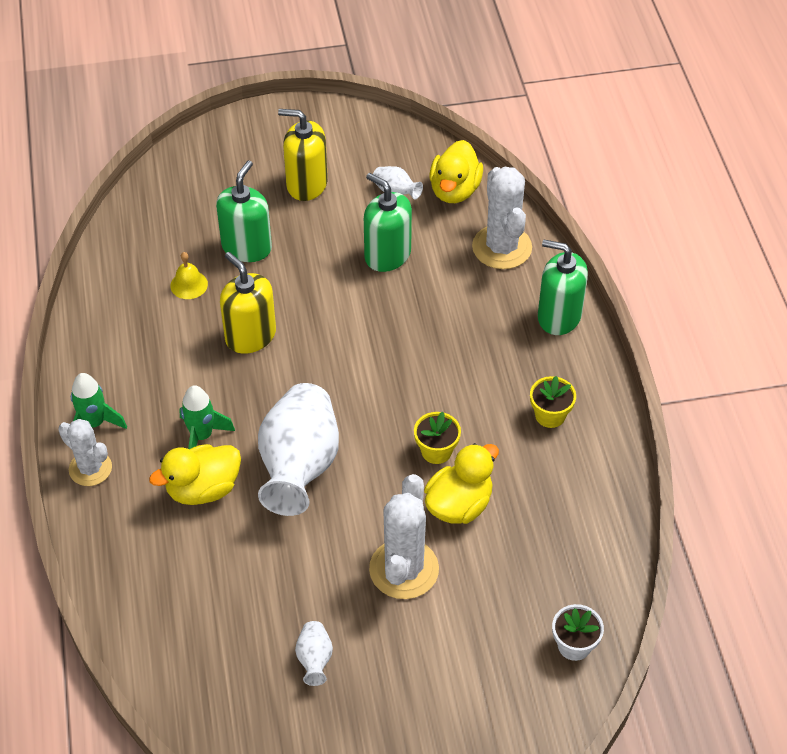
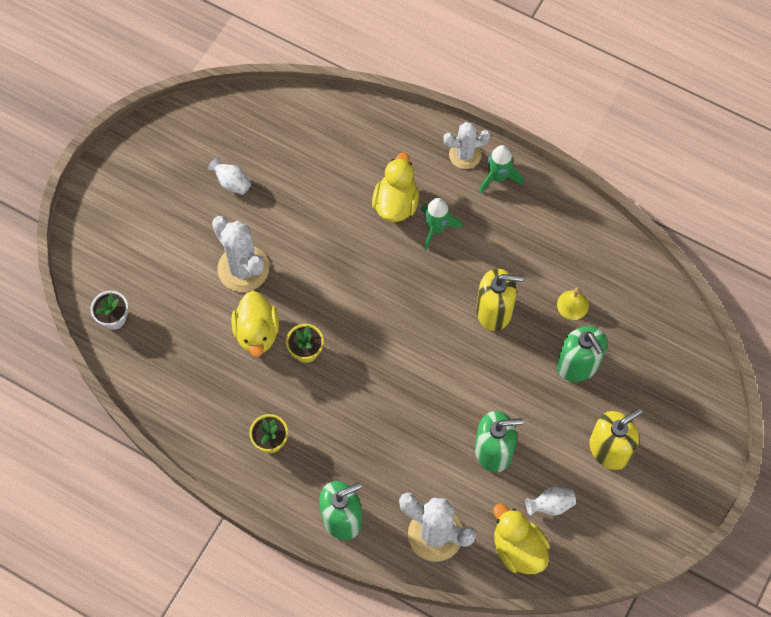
camera: 130 degrees right, 15 degrees up
white vase [258,383,339,516] -> none

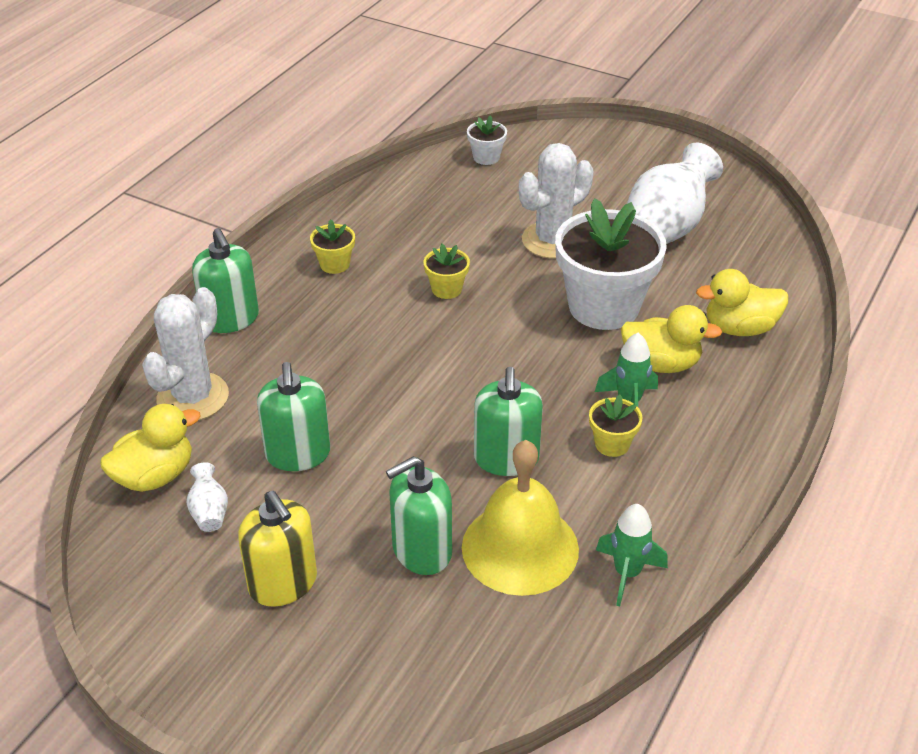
camera: 90 degrees right, 25 degrees down
white vase [207,157,251,195] -> white vase [627,143,723,244], size x2.35
yellow duck [231,291,279,357] -> yellow duck moved to [696,269,788,336]
white cactus [443,122,491,169] -> none
yellow soap dispenser [476,269,523,331] -> green soap dispenser [474,367,543,476]
green rocket [479,145,523,194] -> green rocket moved to [596,504,668,606]
yellow bell [557,288,589,320] -> yellow bell [462,440,579,596], size x2.37
none -> white flower pot [555,198,667,330]
none -> yellow flower pot [589,394,642,457]

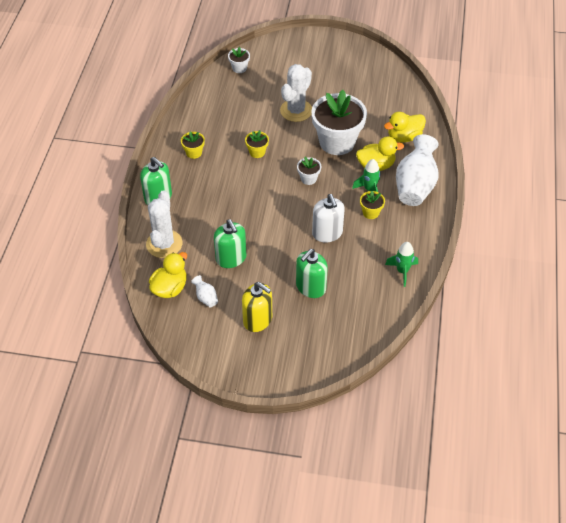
camera: 20 degrees left, 10 degrees up
yellow bell [462,440,579,596] -> none
green soap dispenser [474,367,543,476] -> white soap dispenser [312,194,345,243]
white vase [627,143,723,244] -> white vase moved to [396,134,439,206]
none -> white flower pot [297,157,321,185]

